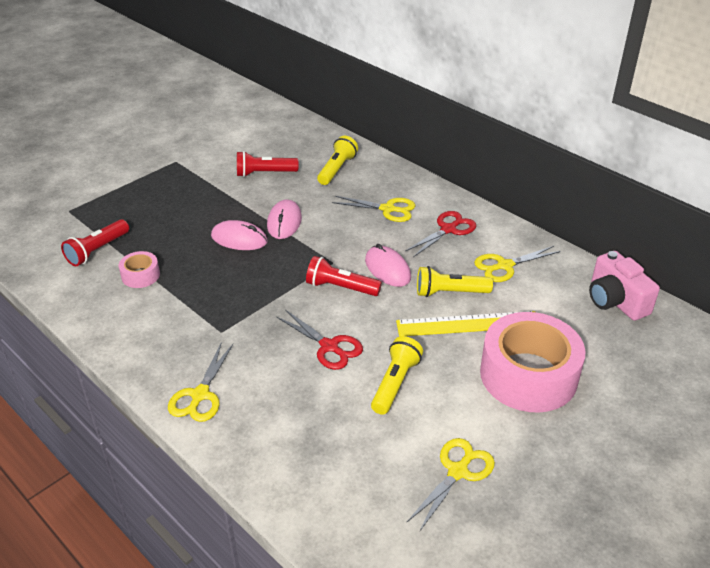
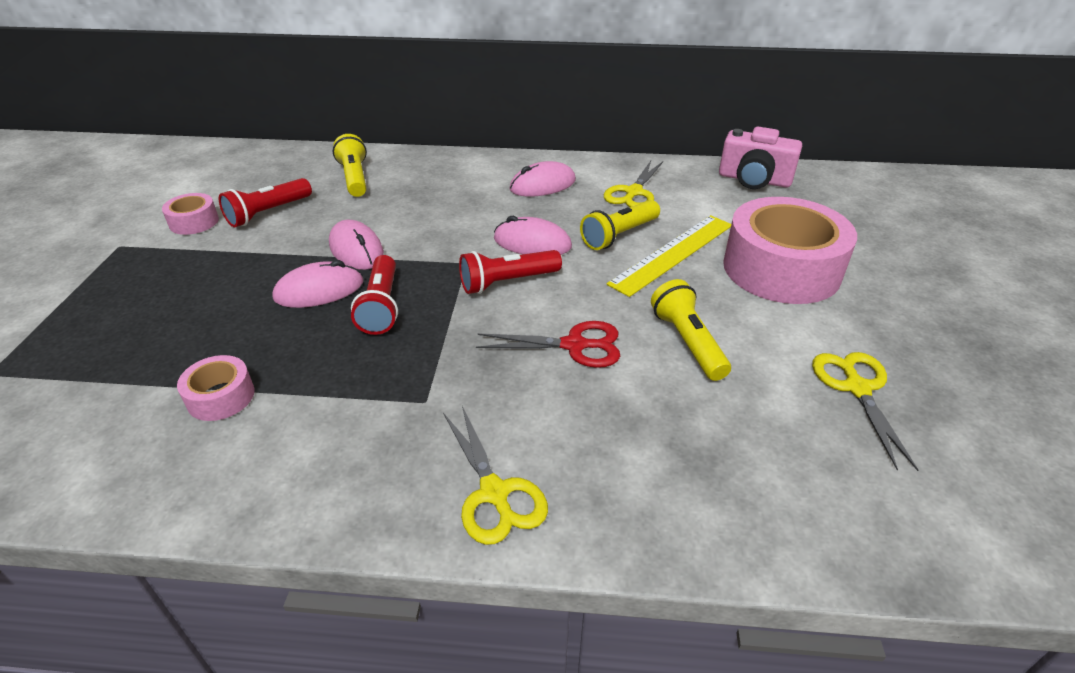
camera: 40 degrees left, 0 degrees up
red flashlight [61,219,129,266] -> red flashlight moved to [351,255,398,335]
yellow scissors [332,196,415,222] -> none
red scissors [405,211,476,257] -> pink mouse [509,161,576,197]
none -> pink tape [162,193,219,235]

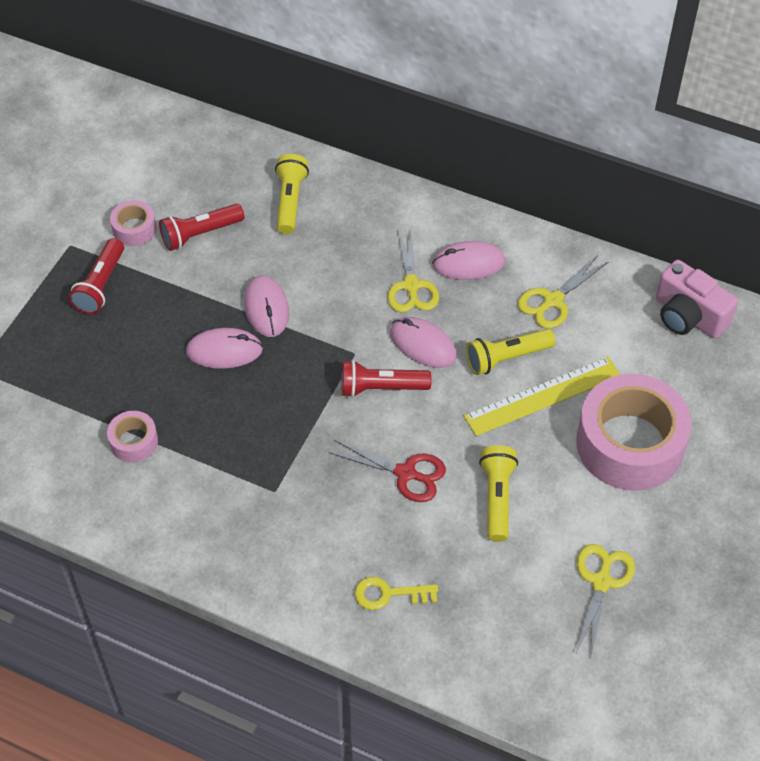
camera: 20 degrees right, 15 degrees up
red flashlight [351,255,398,335] -> red flashlight moved to [69,238,124,314]
yellow scissors [443,406,548,545] -> yellow scissors moved to [387,228,439,313]
none -> yellow key [354,577,438,610]

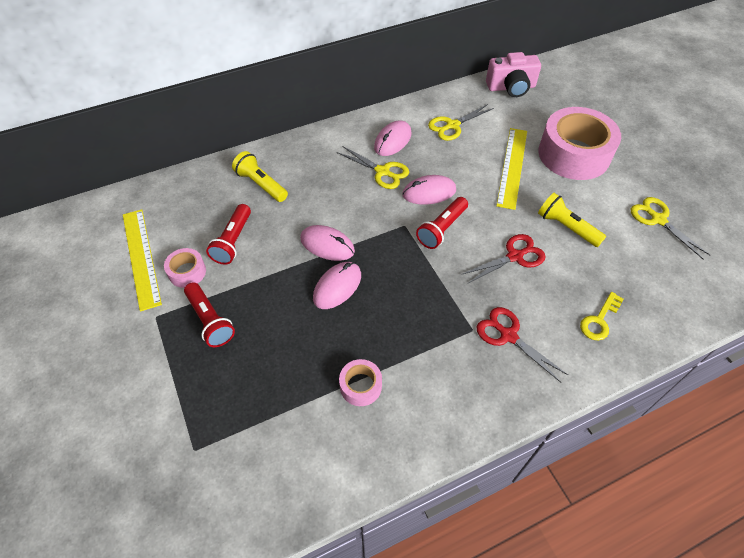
camera: 50 degrees left, 0 degrees up
yellow flashlight [466,329,556,375] -> none
yellow scissors [518,256,608,329] -> yellow scissors turned 60 degrees clockwise [428,104,494,141]
none -> yellow ruler [123,209,162,311]
none -> red scissors [476,307,568,383]

